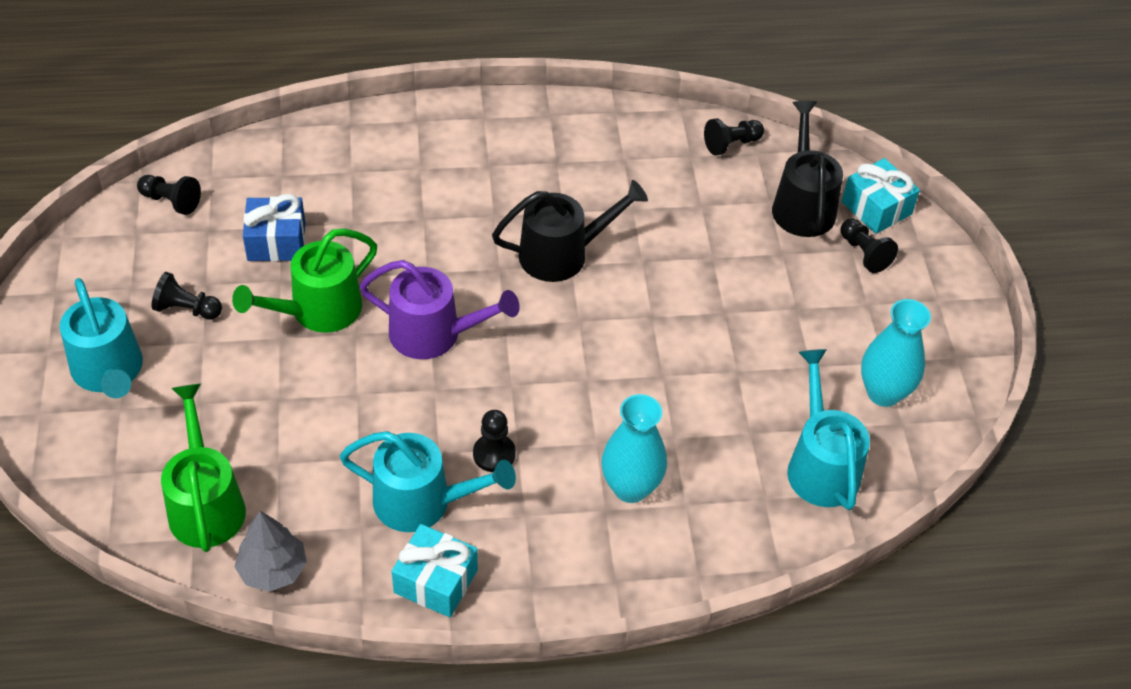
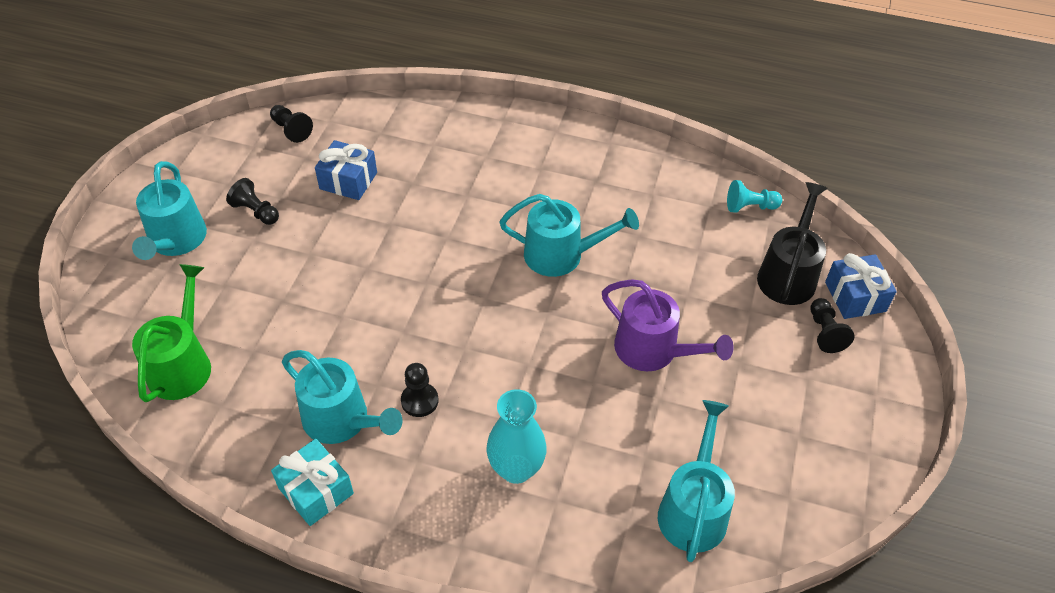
camera: 25 degrees right, 0 degrees up
green watering can [232,229,377,333] -> none
grey tree [234,511,307,592] -> none
purple watering can [359,260,520,359] -> purple watering can moved to [602,279,734,371]
black watering can [492,180,648,282] -> turquoise watering can [499,194,639,277]
black pawn [704,119,764,156] -> turquoise pawn [727,180,782,213]
turquoise gift [842,158,920,234] -> blue gift [825,253,897,319]
turquoise vase [861,299,931,407] -> none

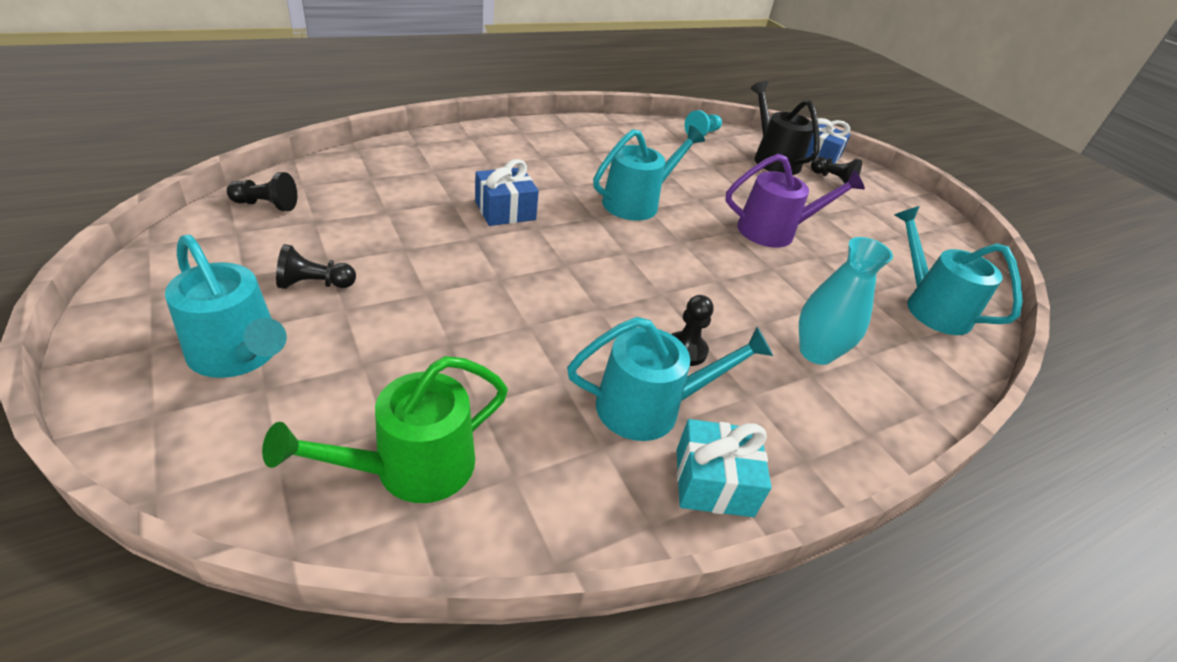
camera: 50 degrees left, 10 degrees down
green watering can [132,264,211,402] -> green watering can turned 90 degrees counterclockwise [262,356,508,503]
blue gift [315,140,377,200] -> blue gift moved to [475,159,539,226]

